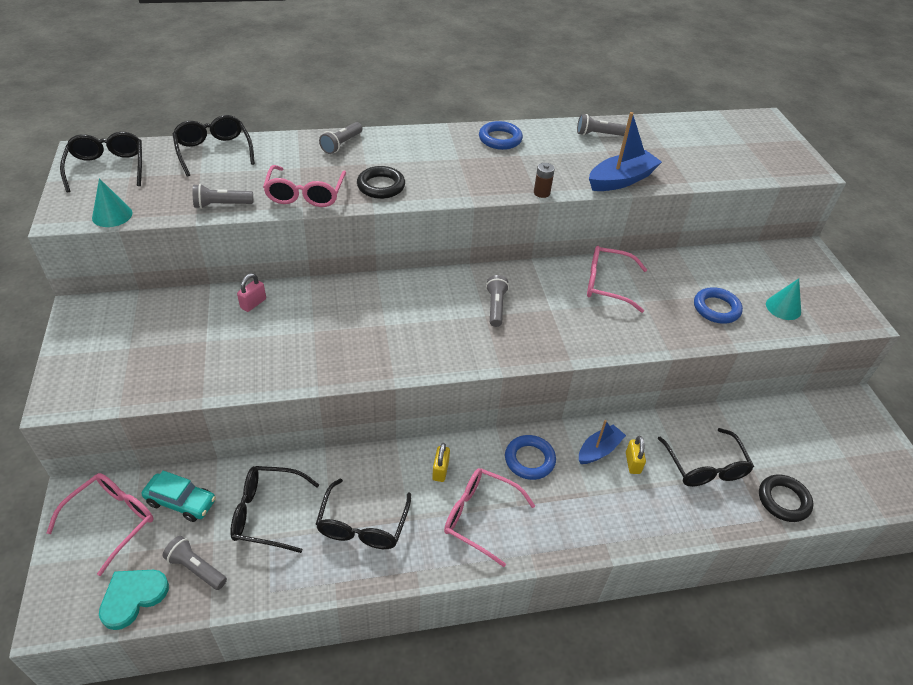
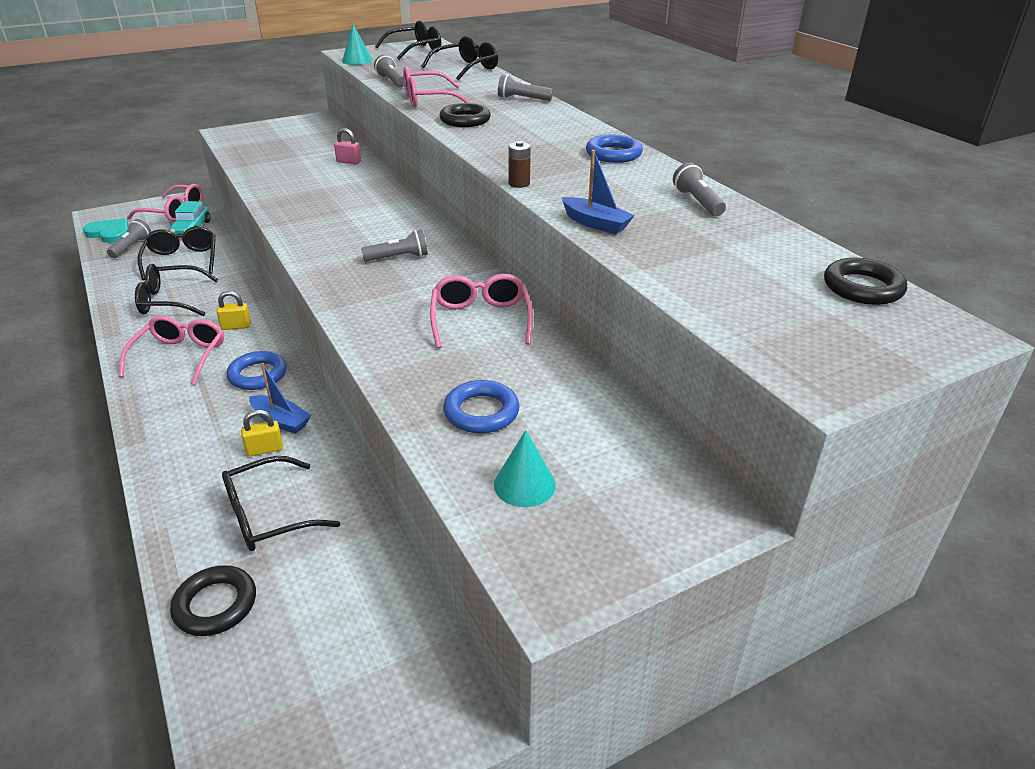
camera: 75 degrees right, 10 degrees down
blue boat [589,112,662,191] -> blue boat [561,150,635,234], size x0.65
none -> black ring [824,258,907,305]

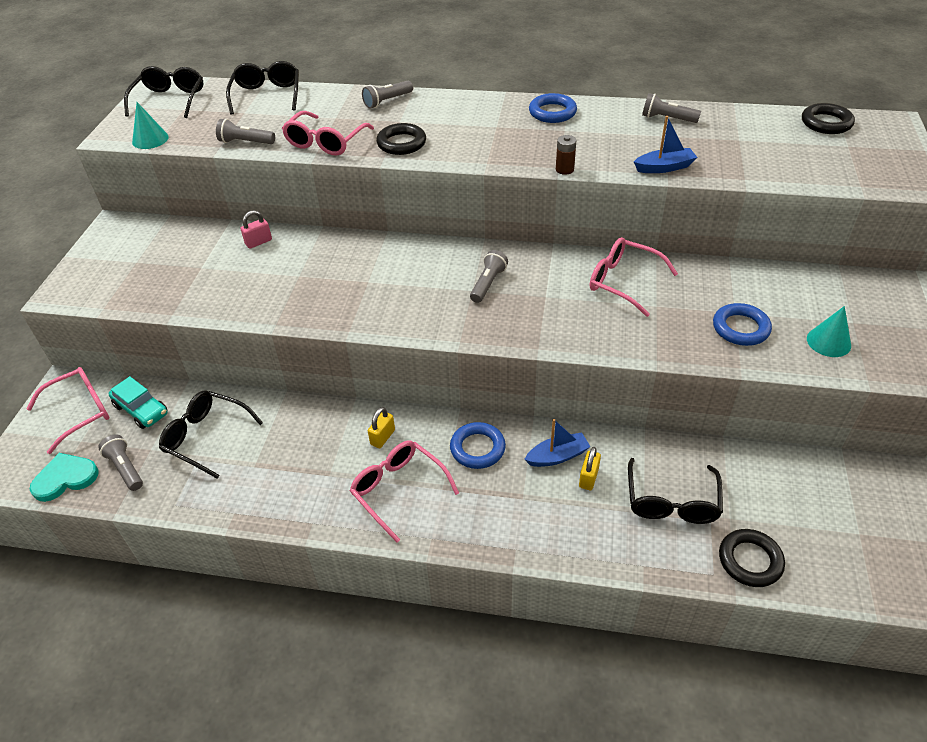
camera: 50 degrees left, 10 degrees up
black glasses [135,264,219,316] -> none

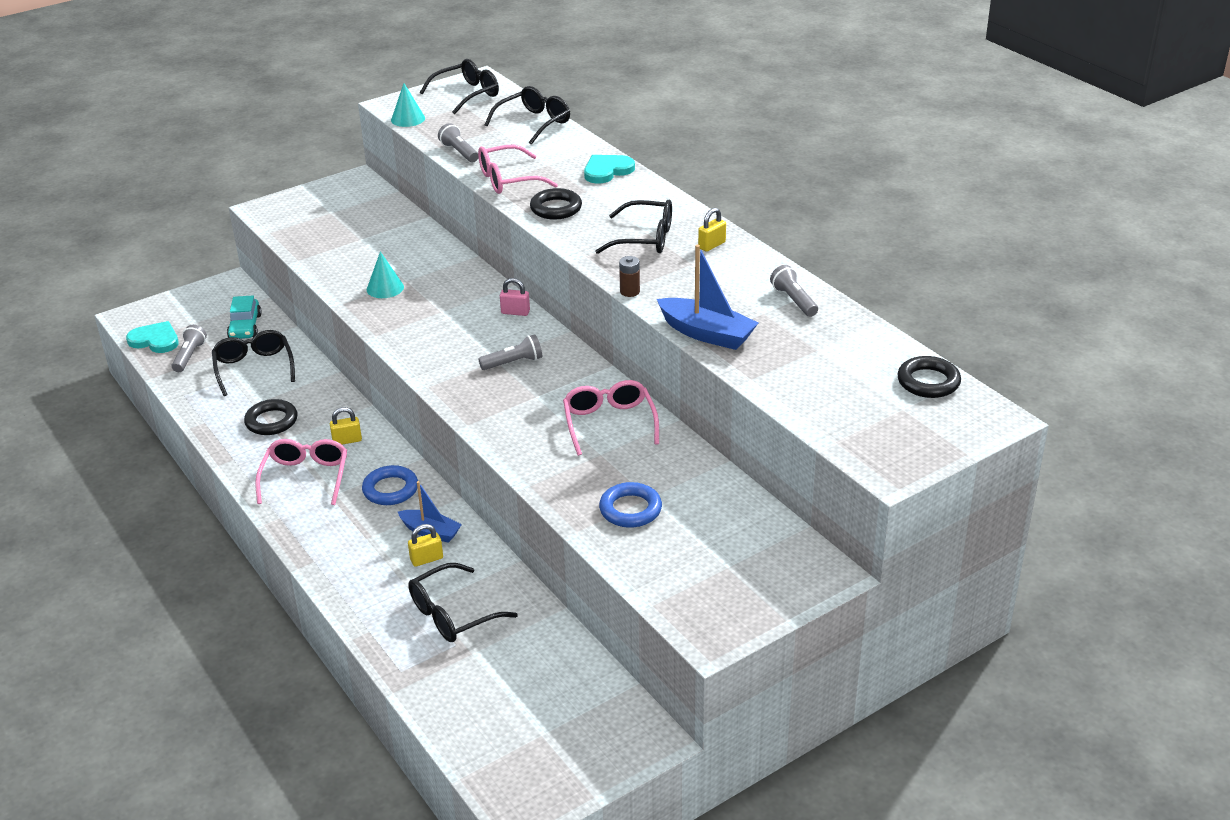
camera: 45 degrees right, 10 degrees down
pink glasses [27,367,110,454] -> none
pink padlock [241,210,272,249] -> pink padlock moved to [500,278,530,316]
grey flashlight [362,81,413,108] -> turquoise heart [584,155,635,184]
blue ring [529,93,577,123] -> yellow padlock [698,208,726,252]
blue boat [634,116,697,173] -> blue boat [657,244,758,350], size x1.54
black ring [719,529,785,587] -> black ring moved to [244,399,297,435]
turquoise cone [807,306,851,357] -> turquoise cone moved to [367,251,404,298]
none -> black glasses [596,200,672,254]

